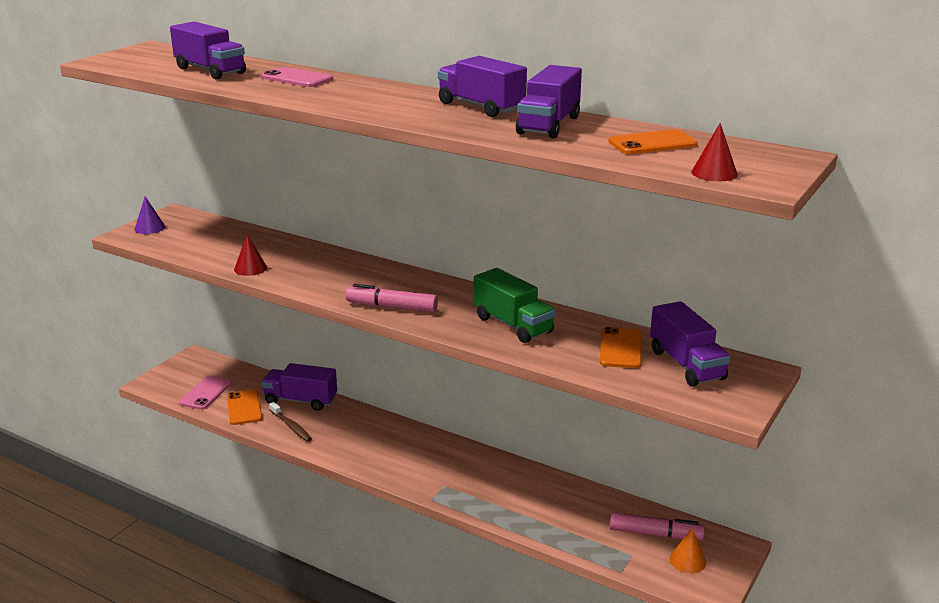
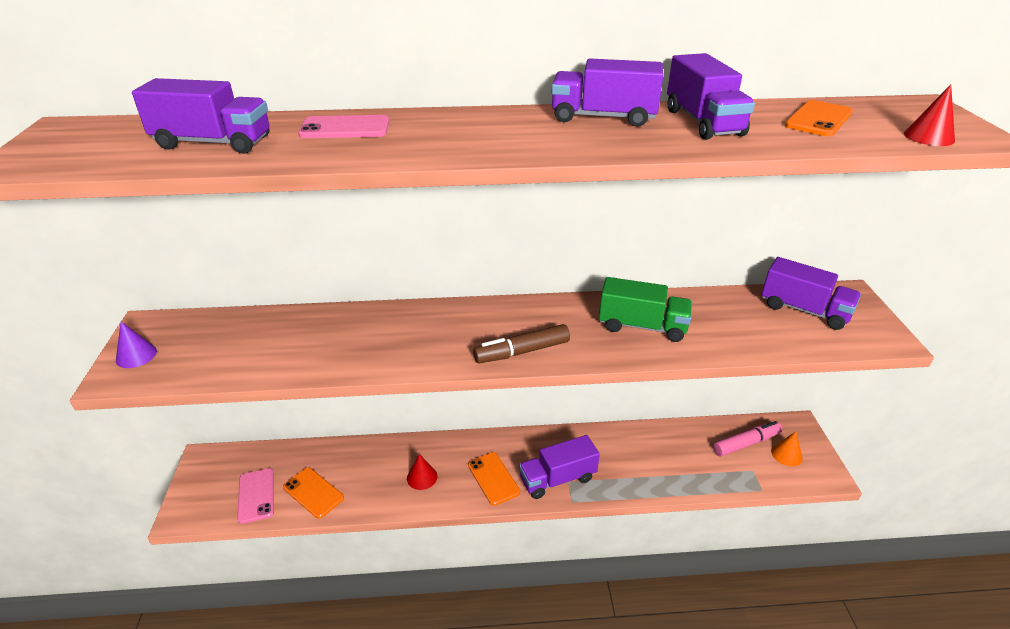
camera: 35 degrees left, 10 degrees up
red cone [234,235,267,276] -> red cone moved to [407,454,438,490]
purple truck [262,363,337,411] -> purple truck moved to [519,435,600,499]
brown toothbrush [269,402,312,442] -> none
pink marker [346,284,438,312] -> brown marker [473,324,570,363]
orange phone [600,327,642,368] -> orange phone moved to [468,452,520,506]

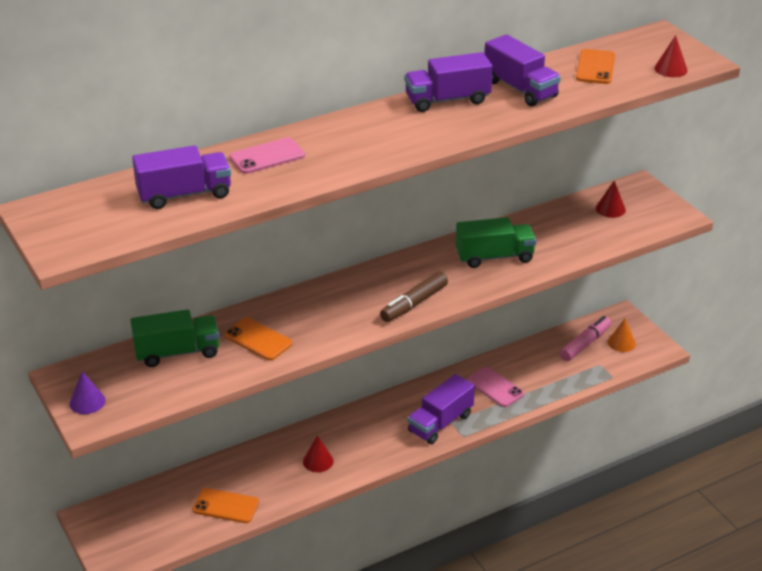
camera: 25 degrees left, 0 degrees up
pink phone [237,468,274,524] -> pink phone moved to [467,367,524,407]
orange phone [468,452,520,506] -> orange phone moved to [224,318,292,361]
purple truck [762,257,861,330] -> red cone [596,181,626,218]
none -> green truck [131,309,219,367]

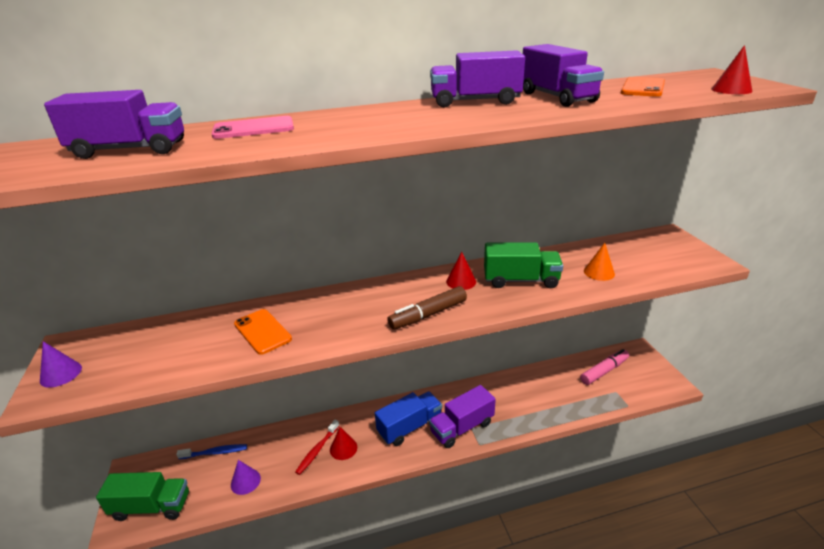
camera: 15 degrees right, 5 degrees down
green truck [131,309,219,367] -> green truck moved to [96,472,189,521]
orange phone [192,488,259,523] -> purple cone [231,460,261,495]
pink phone [467,367,524,407] -> none
red cone [596,181,626,218] -> red cone moved to [446,252,476,290]
orange cone [608,318,636,352] -> orange cone moved to [584,243,615,281]
none -> blue toothbrush [176,444,247,459]
none -> red toothbrush [295,420,339,475]
none -> blue truck [375,391,442,446]

